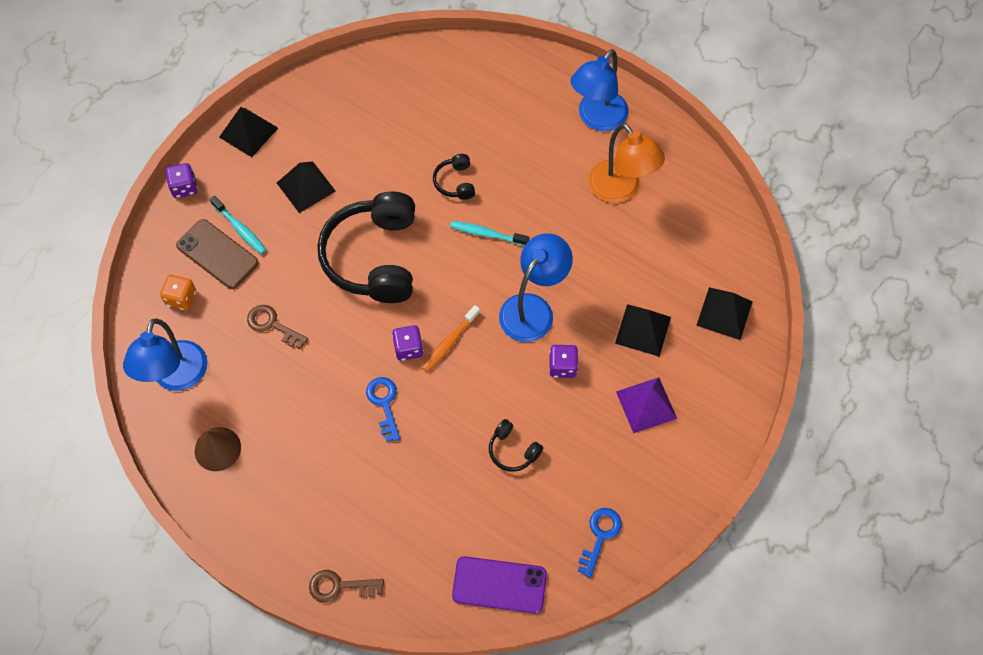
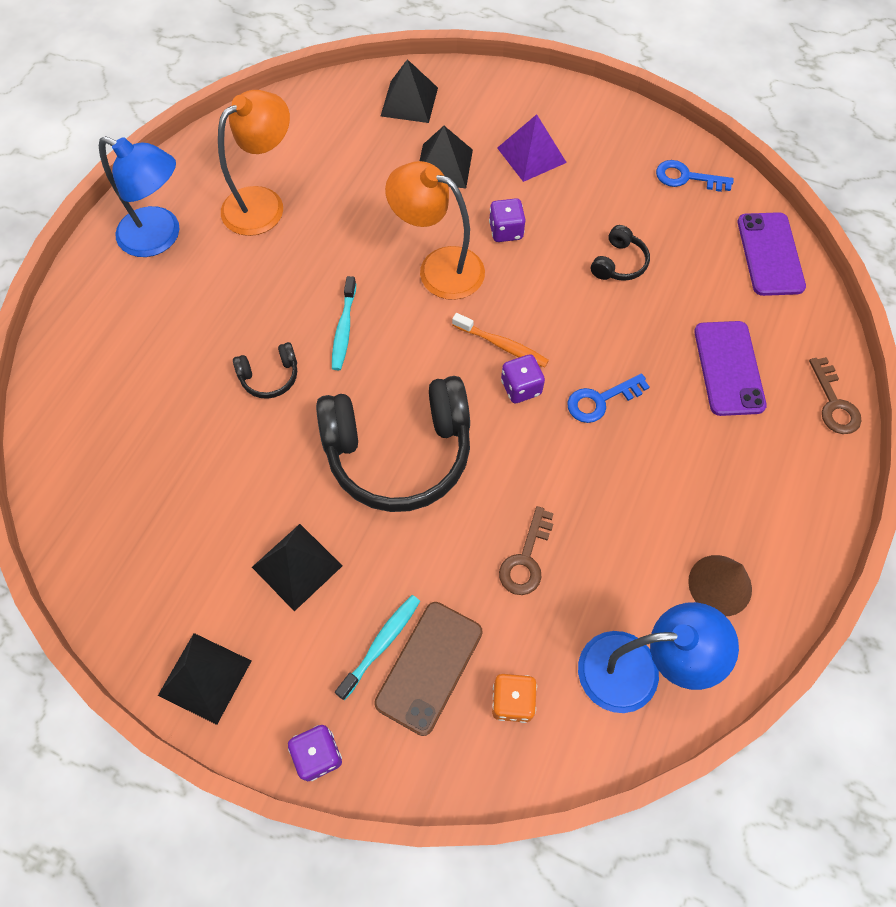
camera: 100 degrees left, 0 degrees up
blue lamp [499,233,573,342] -> orange lamp [385,161,485,300]
none -> purple phone [694,321,767,416]

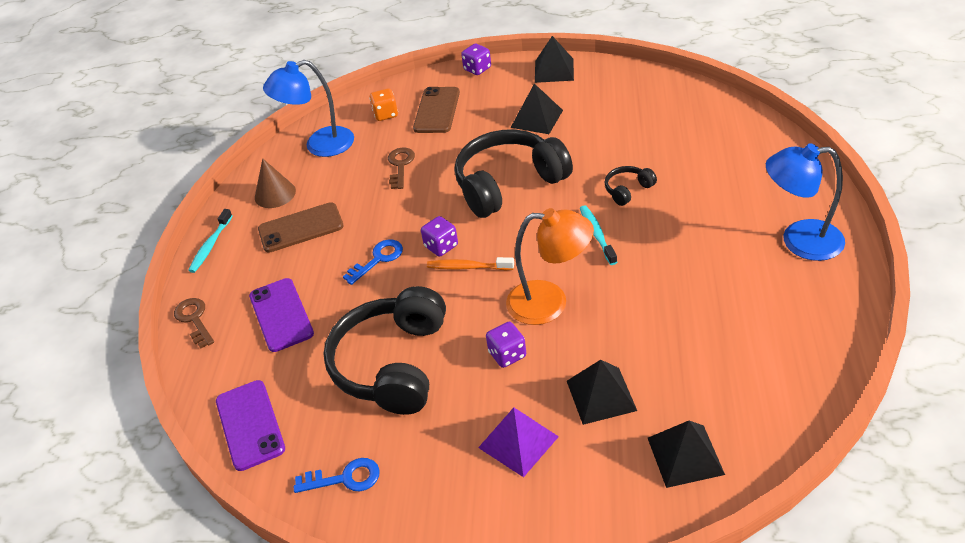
camera: 165 degrees right, 20 degrees down
orange lamp [218,90,290,236] -> none
turquoise toothbrush [335,595,420,700] -> turquoise toothbrush moved to [188,209,233,273]
black headphones [591,225,650,281] -> black headphones [324,286,446,415], size x2.32
none -> brown phone [258,202,344,252]

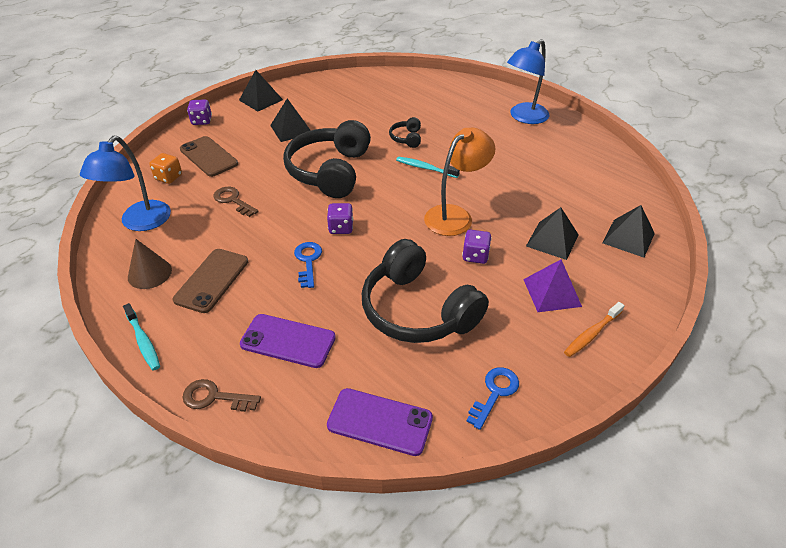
camera: 55 degrees left, 0 degrees up
orange toothbrush [427,257,514,270] -> orange toothbrush moved to [564,302,625,357]

